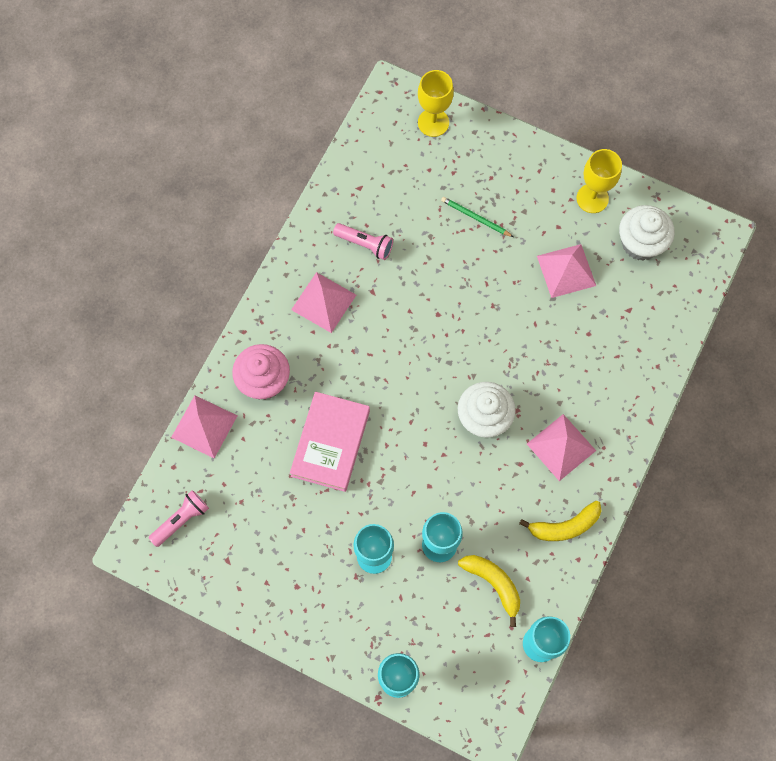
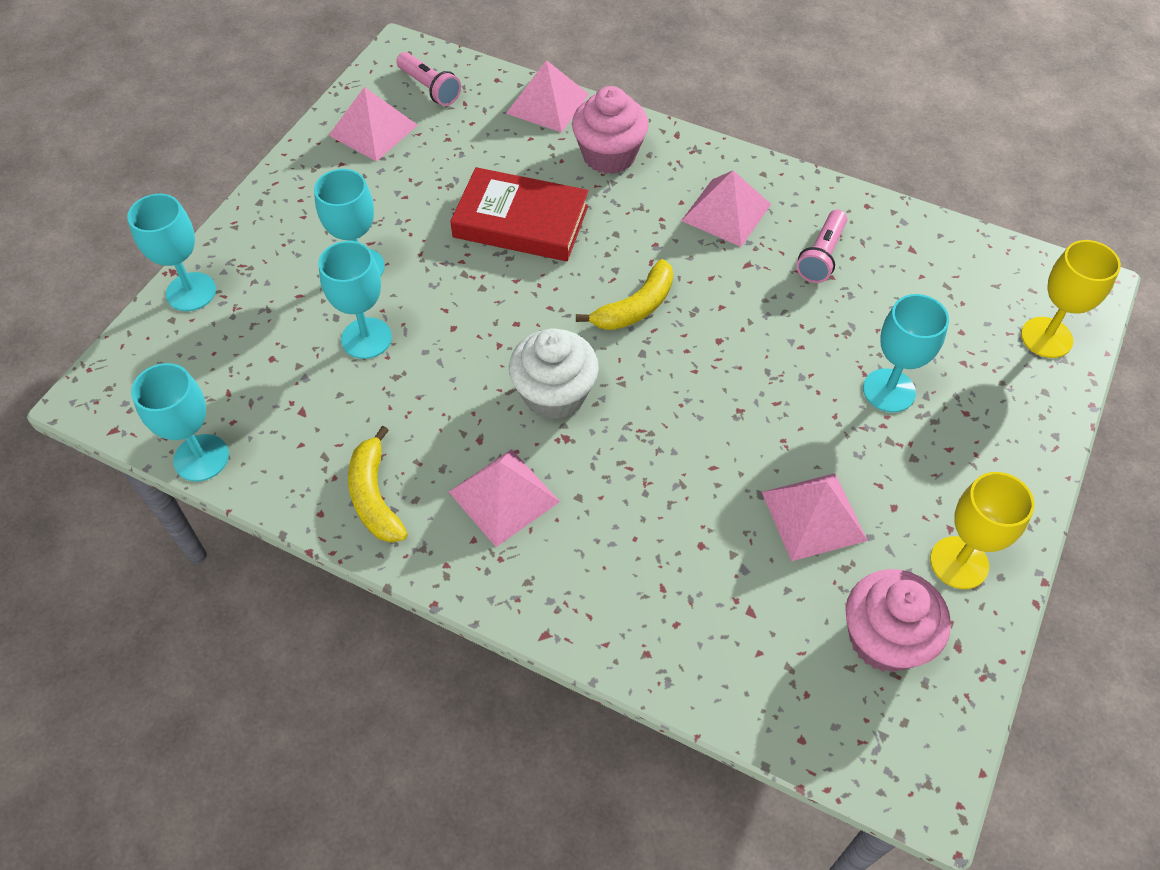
camera: 90 degrees right, 15 degrees down
pink book [290,392,370,492] -> red book [450,167,589,261]
green pencil [441,197,513,237] -> turquoise goblet [863,294,949,412]
yellow banana [458,555,520,627] -> yellow banana moved to [576,259,673,330]
white cupcake [619,205,674,261] -> pink cupcake [846,569,951,672]
none -> pink pyramid [328,87,418,162]

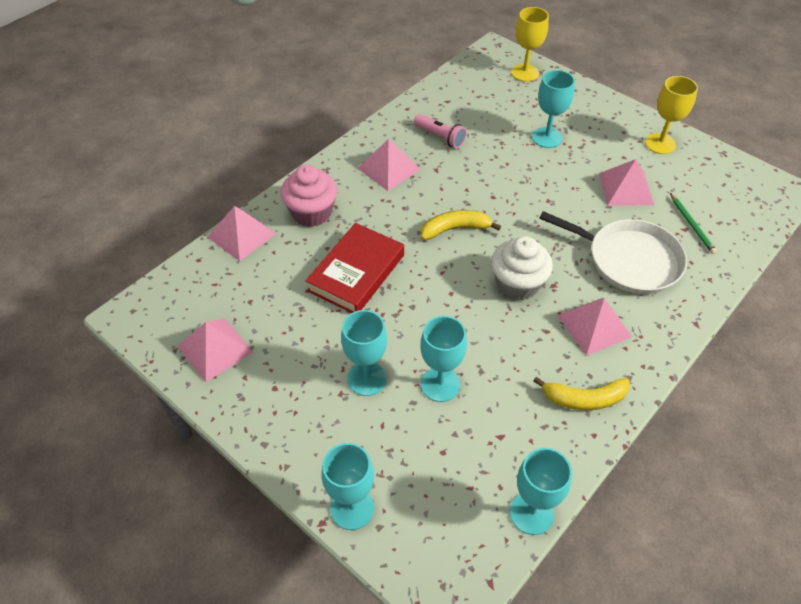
camera: 75 degrees left, 5 degrees down
pink flashlight [396,52,461,106] -> none
yellow banana [576,259,673,330] -> yellow banana turned 75 degrees counterclockwise [421,210,501,240]
pink cupcake [846,569,951,672] -> none
none -> white pan [539,211,687,294]
none -> green pencil [670,193,717,254]

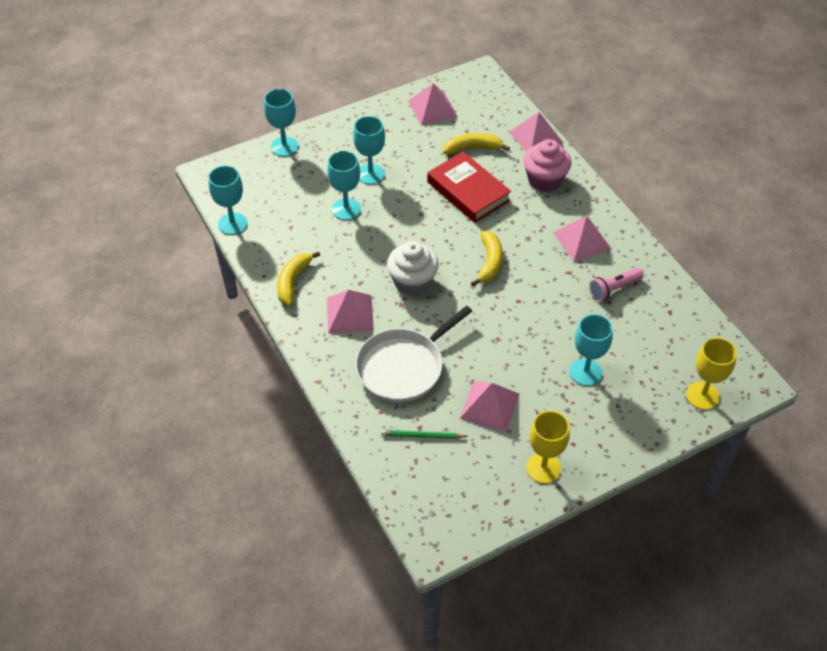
camera: 110 degrees right, 0 degrees up
none -> yellow banana [443,133,510,154]

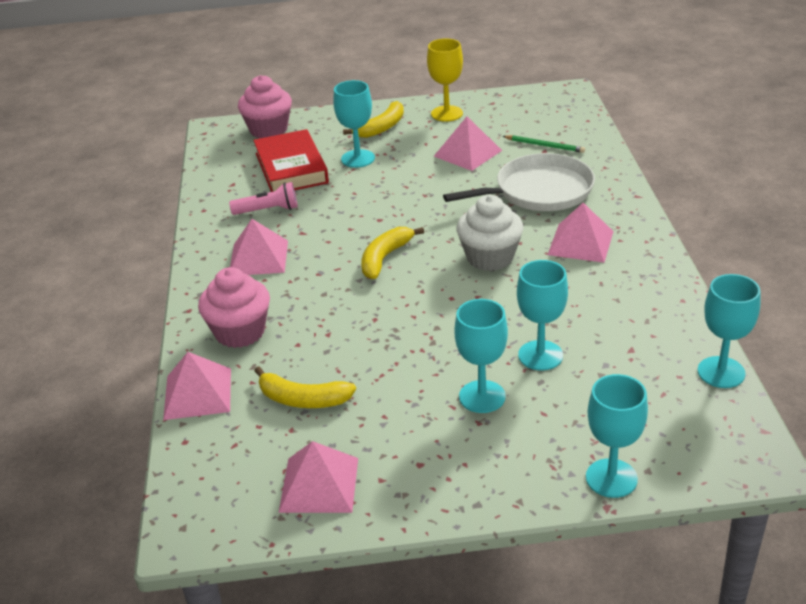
camera: 155 degrees left, 15 degrees down
yellow banana [277,251,320,306] -> yellow banana moved to [343,101,404,138]
red book [427,152,511,223] -> red book moved to [253,129,329,192]
yellow goblet [686,338,737,410] -> pink cupcake [238,75,292,138]

